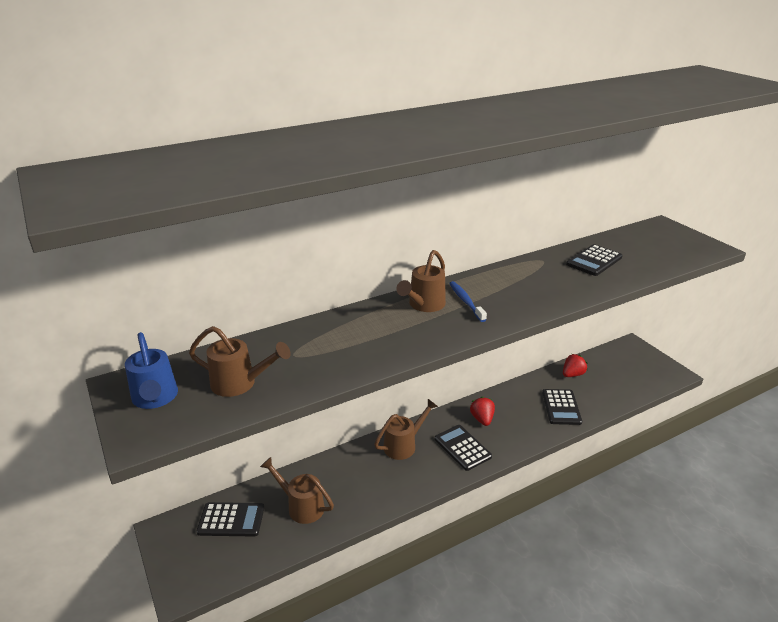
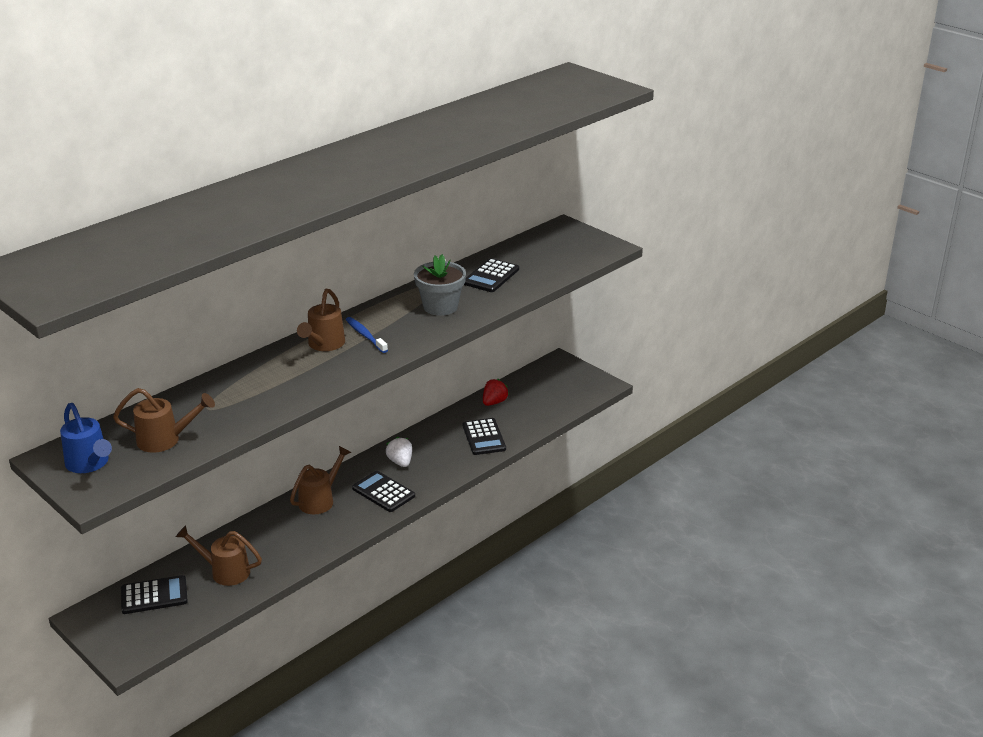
camera: 15 degrees left, 0 degrees up
red strawberry [470,397,495,426] -> white strawberry [386,437,412,467]
none -> grey flower pot [414,254,466,316]

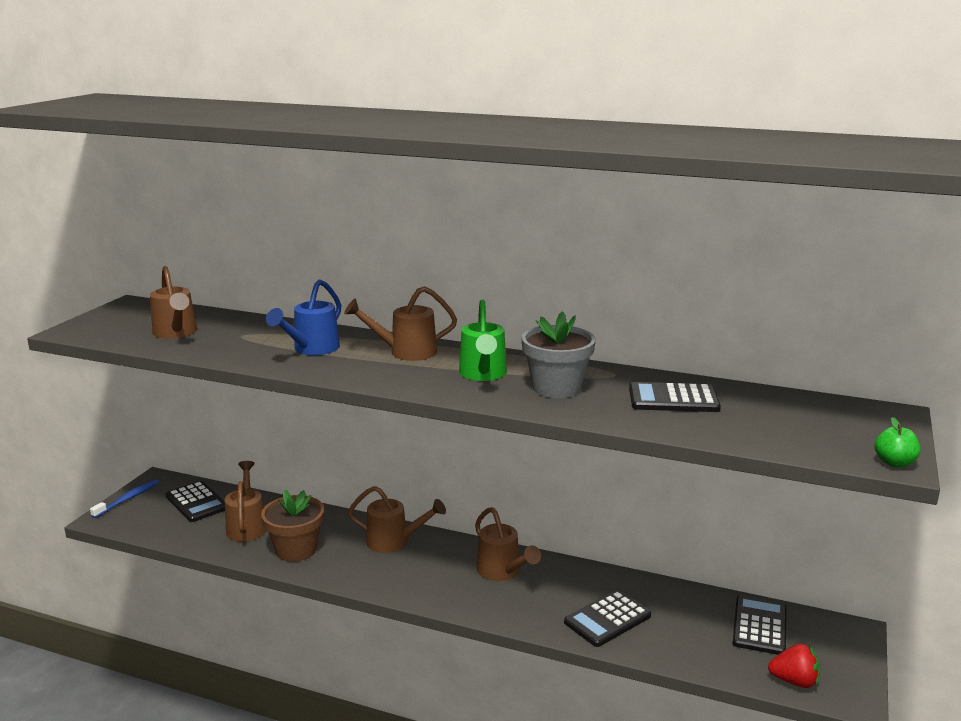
camera: 65 degrees right, 10 degrees down
blue watering can [60,403,112,473] -> blue watering can moved to [266,279,341,355]
blue toothbrush [346,317,388,353] -> blue toothbrush moved to [90,479,159,518]
black calculator [352,471,415,512] -> black calculator moved to [732,595,787,655]
white strawberry [386,437,412,467] -> brown watering can [475,507,541,581]
red strawberry [483,379,509,406] -> red strawberry moved to [768,644,820,688]
none -> brown flower pot [261,489,324,562]
none -> green watering can [459,299,507,381]
none -> green apple [875,417,920,467]

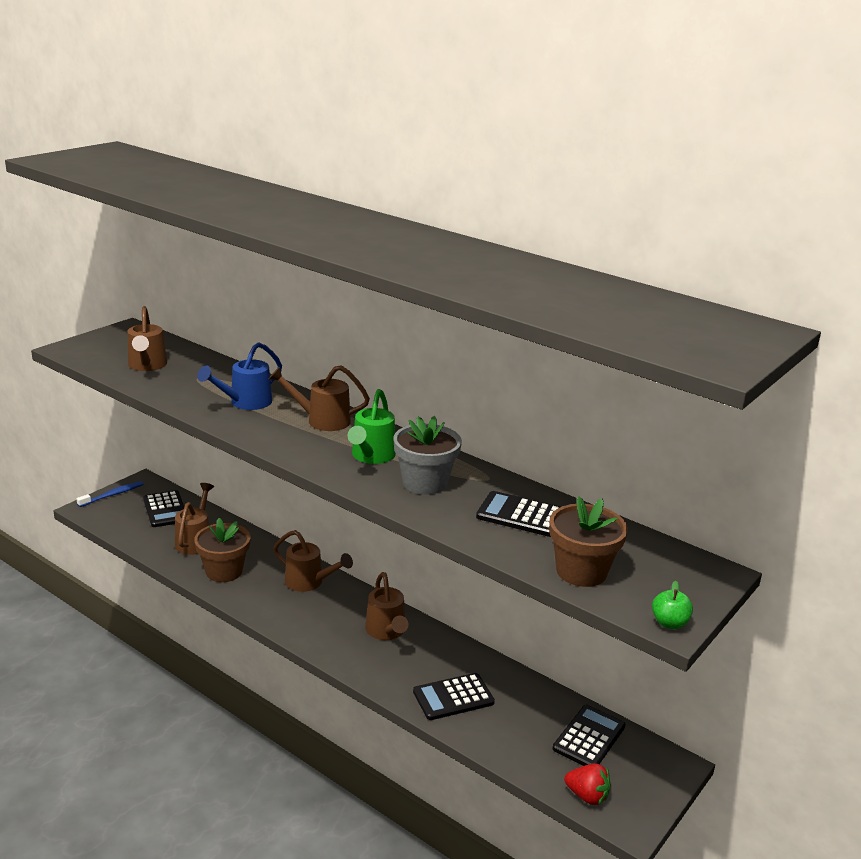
camera: 15 degrees right, 5 degrees up
none -> brown flower pot [549,496,628,587]

